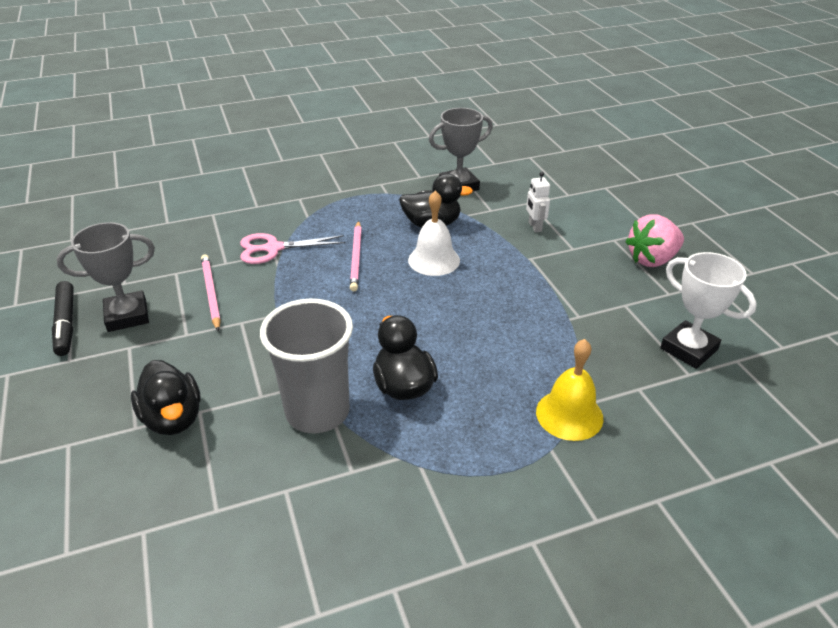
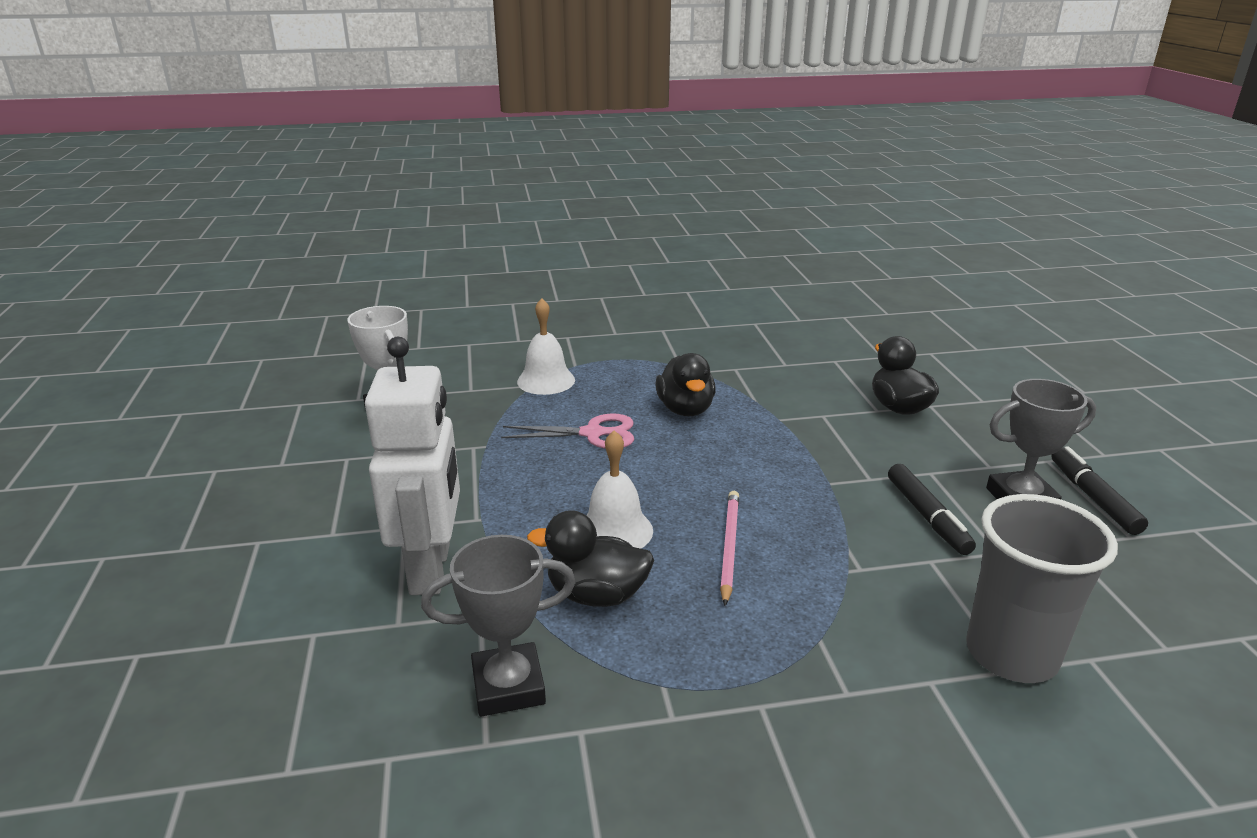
camera: 170 degrees left, 10 degrees down
pink pencil [201,254,221,331] -> black marker [888,464,976,555]
pink scissors [240,233,345,264] -> pink scissors moved to [501,413,634,449]
grey cup [260,299,353,433] -> grey cup moved to [966,494,1118,683]
white robot [526,172,550,233] -> white robot [365,337,460,595], size x2.47
yellow bell [536,339,603,441] -> white bell [517,298,575,395]
pink strawberry [625,214,684,267] -> none

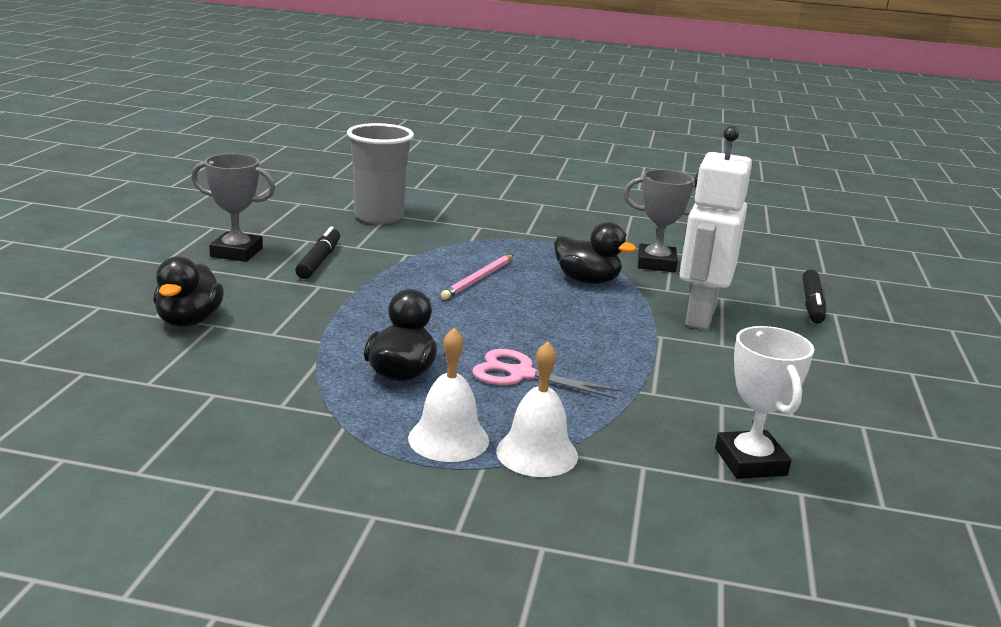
camera: 160 degrees left, 5 degrees down
white bell [586,430,653,549] -> white bell moved to [408,328,489,462]
black marker [1051,446,1148,535] -> black marker moved to [802,270,826,323]

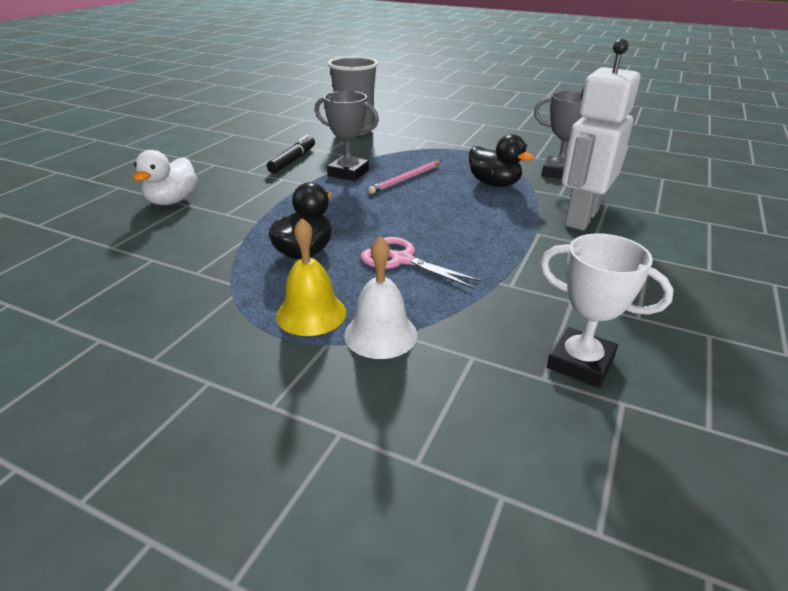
camera: 15 degrees right, 10 degrees up
black duck [153,256,224,327] -> white duck [133,150,198,205]
grey trophy [191,154,275,262] -> grey trophy moved to [315,91,379,181]
white bell [408,328,489,462] -> yellow bell [276,218,346,336]
white trophy [715,326,814,479] -> white trophy turned 60 degrees counterclockwise [540,233,674,388]
black marker [802,270,826,323] -> none

